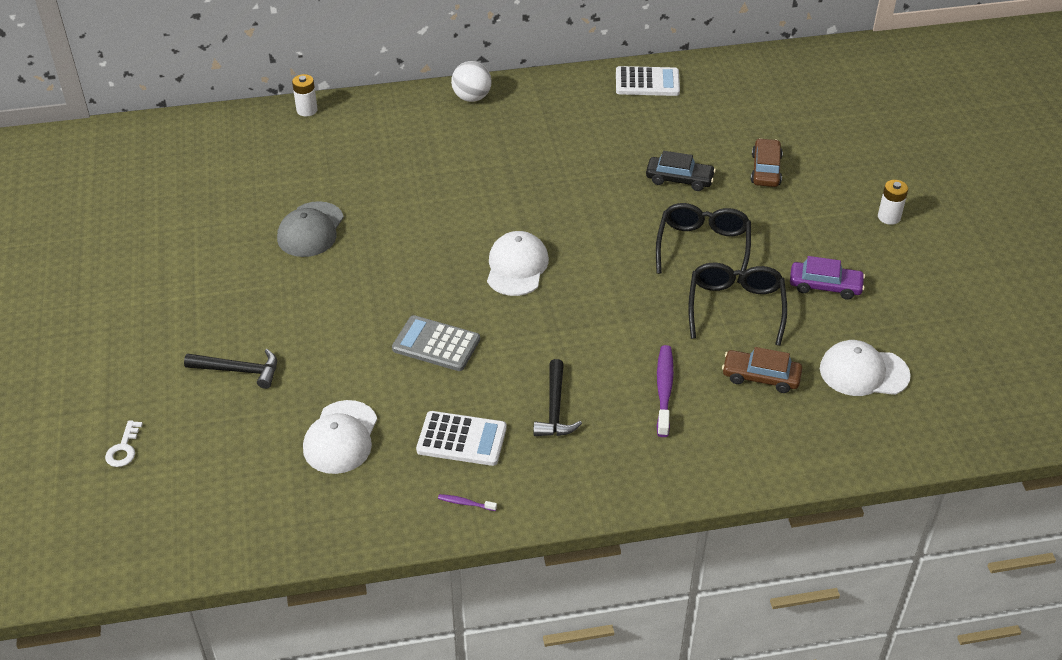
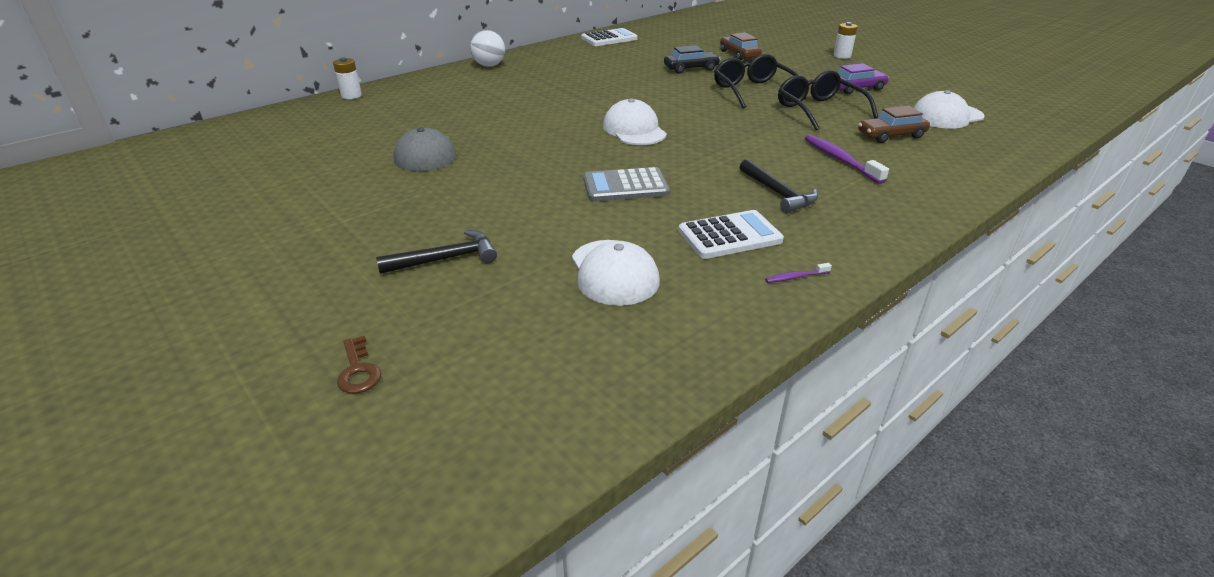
camera: 30 degrees left, 10 degrees down
white key [105,420,143,467] -> brown key [337,336,382,394]

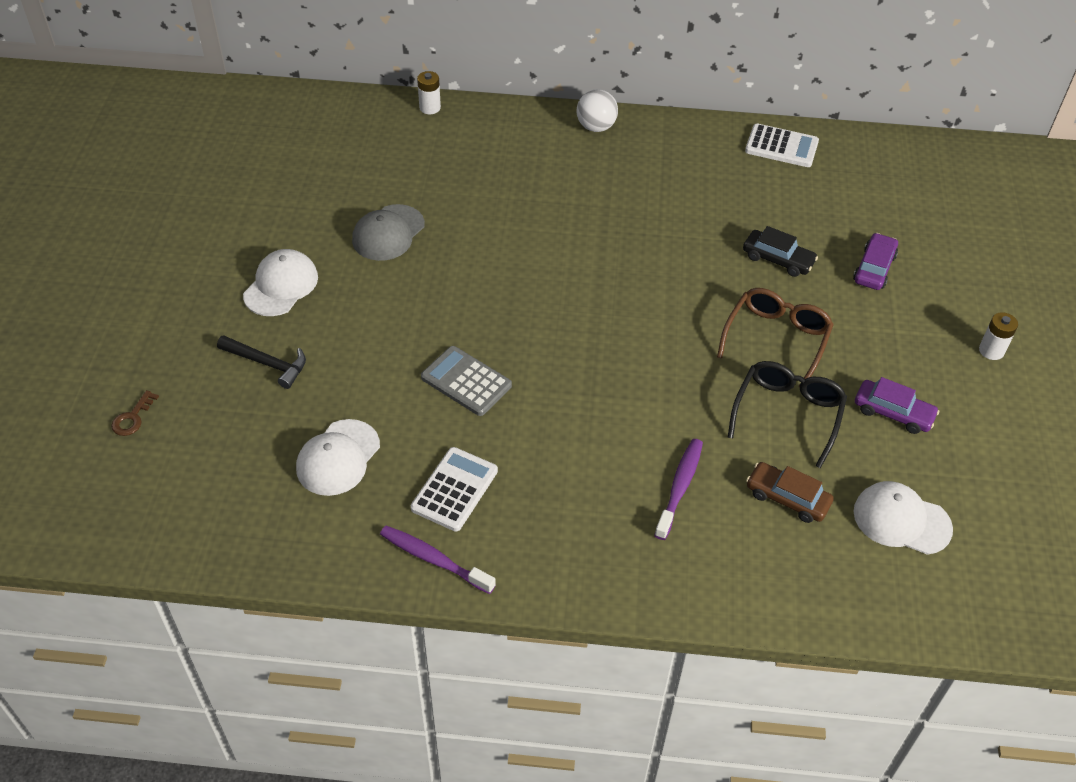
camera: 45 degrees right, 15 degrees up
white cap [603,98,667,145] -> white cap moved to [243,249,318,316]
white calculator [678,210,784,259] -> white calculator turned 90 degrees counterclockwise [411,447,498,532]
black glasses [714,54,806,108] -> brown glasses [717,288,834,387]
brown car [720,32,762,60] -> purple car [853,233,898,290]
black hammer [740,159,818,213] -> none
purple toothbrush [765,263,832,283] -> purple toothbrush [380,526,496,594], size x2.09

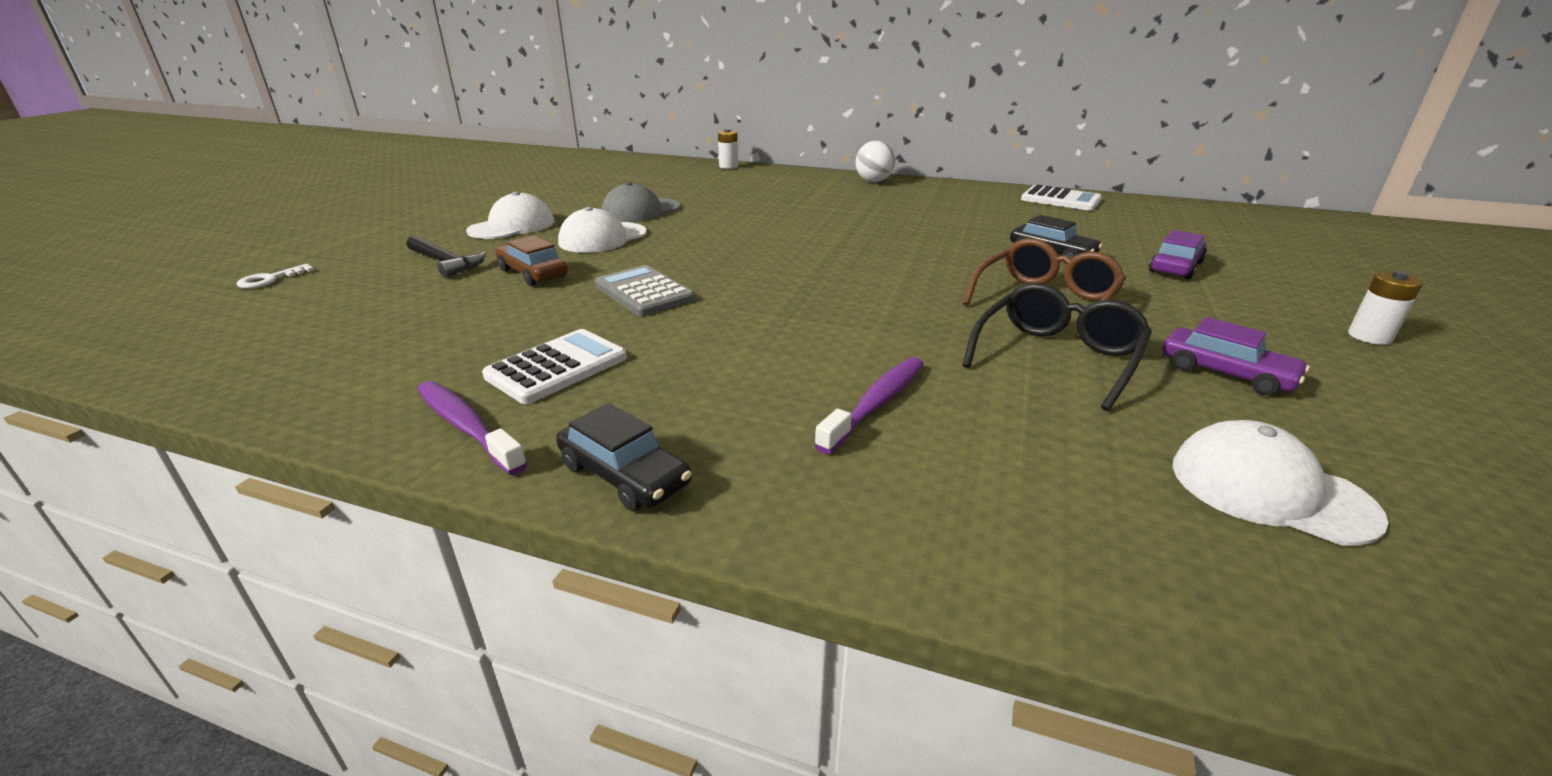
camera: 15 degrees right, 20 degrees down
brown key [111,390,159,436] -> white key [236,264,314,289]
white cap [296,419,380,496] -> white cap moved to [558,207,646,253]
brown car [746,462,834,523] -> brown car moved to [495,235,568,286]
none -> black car [556,403,692,511]

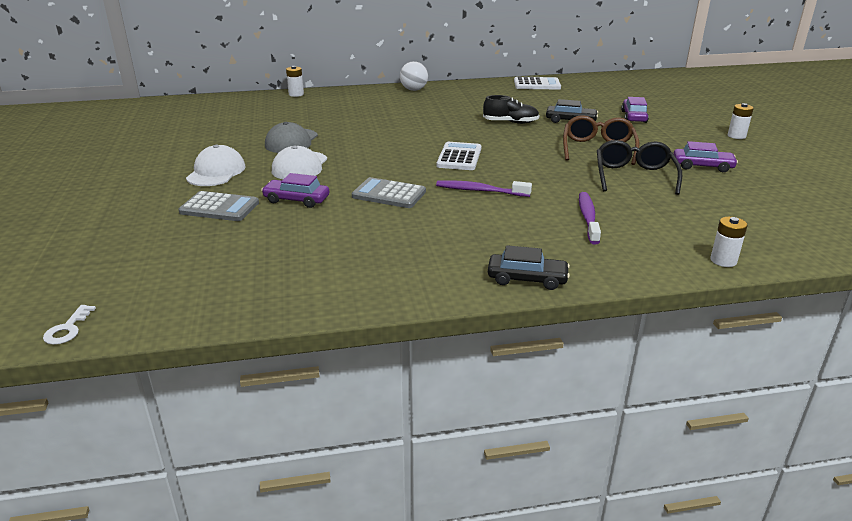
camera: 30 degrees left, 0 degrees up
white key [236,264,314,289] -> white key moved to [43,305,96,345]
black hammer [406,235,486,278] -> grey calculator [178,191,259,221]
purple toothbrush [417,381,527,475] -> purple toothbrush moved to [436,180,532,197]
white calculator [482,329,627,404] -> white calculator moved to [436,142,481,170]
brown car [495,235,568,286] -> purple car [261,173,329,208]
white cap [1173,420,1388,546] -> none
none -> black shoe [483,95,540,124]
none -> white battery [710,217,747,267]

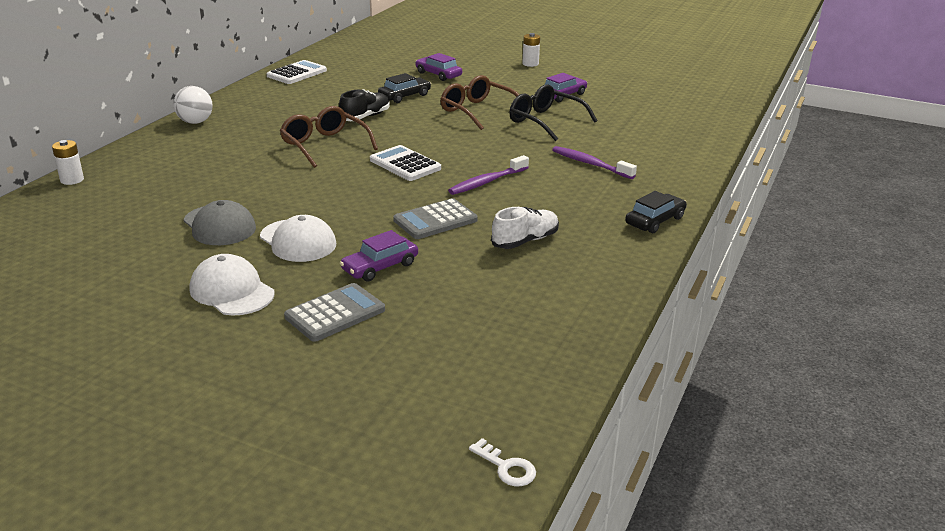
camera: 55 degrees left, 0 degrees up
white battery [710,217,747,267] -> none
none -> brown glasses [280,106,378,168]
none -> white shoe [491,207,559,249]

